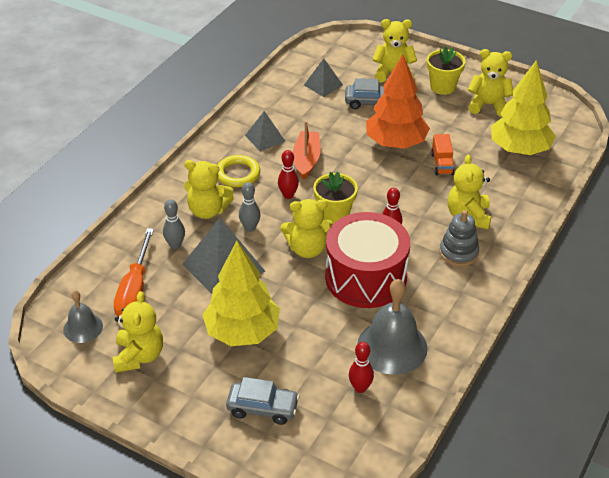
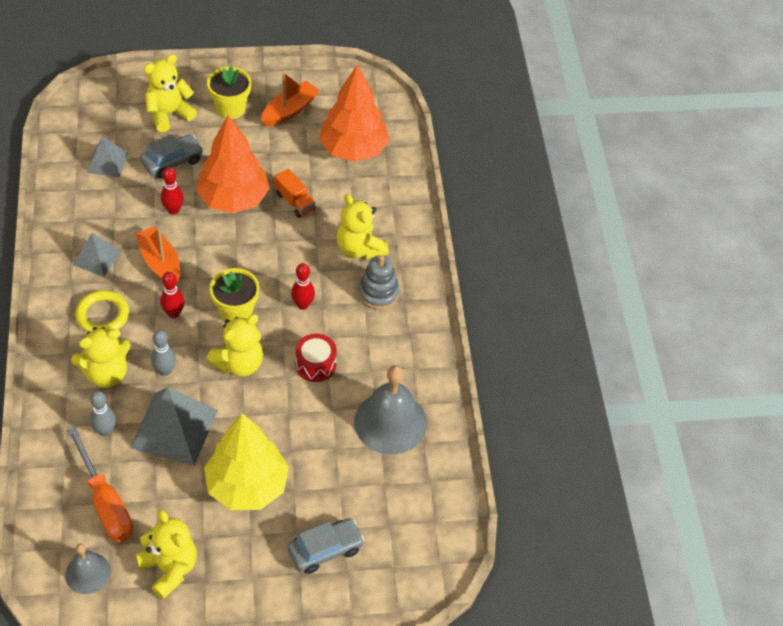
camera: 40 degrees left, 10 degrees up
red drum [325,212,410,308] -> red drum [295,334,337,382], size x0.46
red bowling pin [349,342,374,393] -> red bowling pin moved to [161,167,184,215]
yellow teddy bear [468,49,513,117] -> orange boat [261,72,320,126]
yellow tree [491,60,556,155] -> orange tree [319,65,390,162]

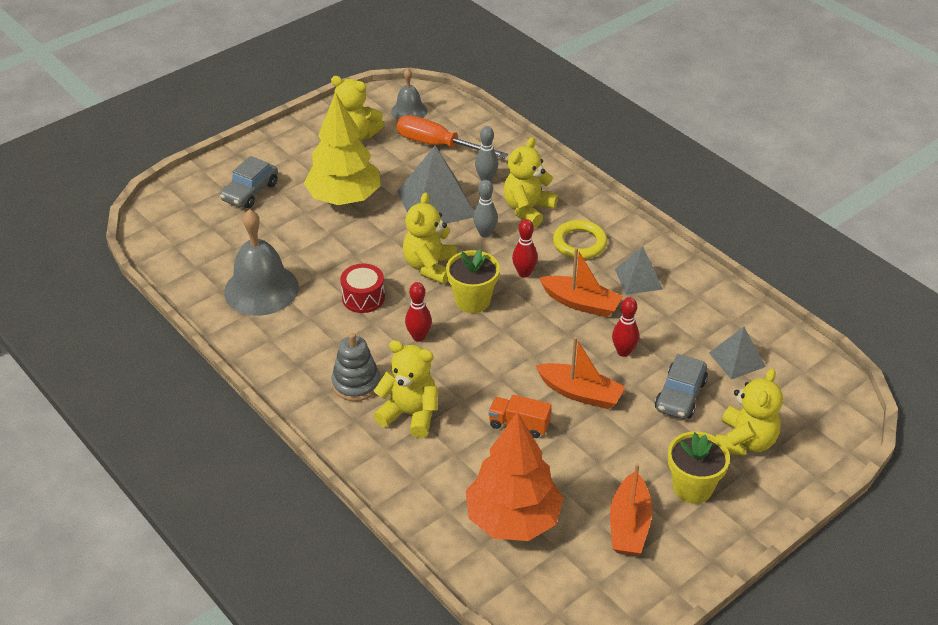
camera: 150 degrees right, 10 degrees down
orange tree [196,115,270,213] -> orange boat [536,337,625,409]

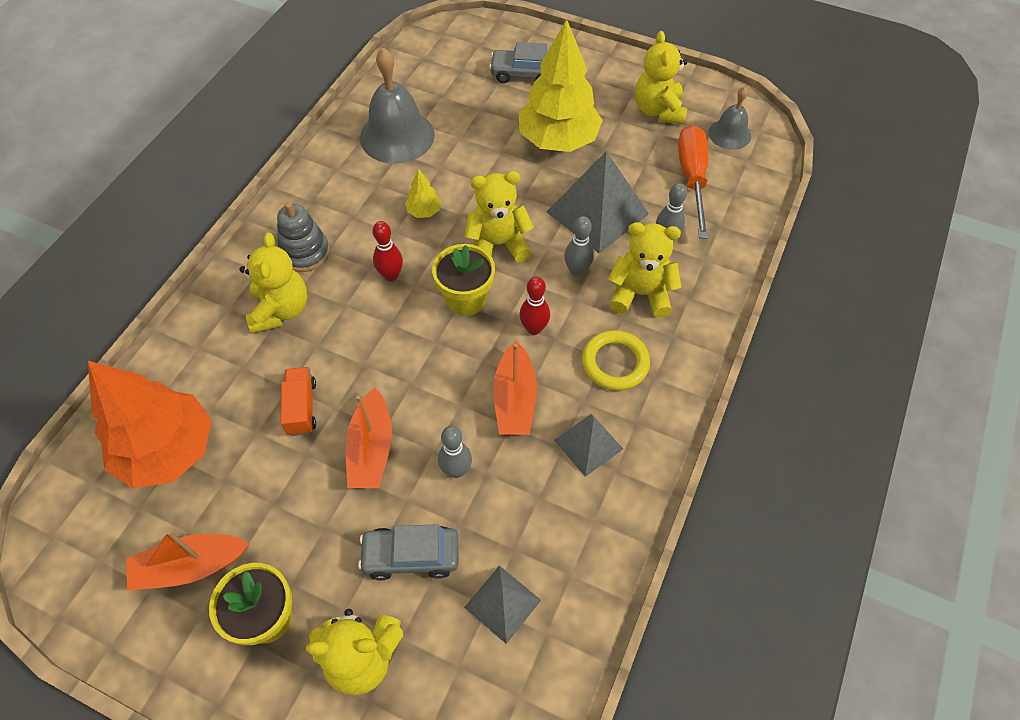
camera: 65 degrees right, 15 degrees up
red drum [340,264,385,313] -> yellow tree [405,168,441,218]
red bowling pin [612,297,639,357] -> grey bowling pin [438,426,472,478]

